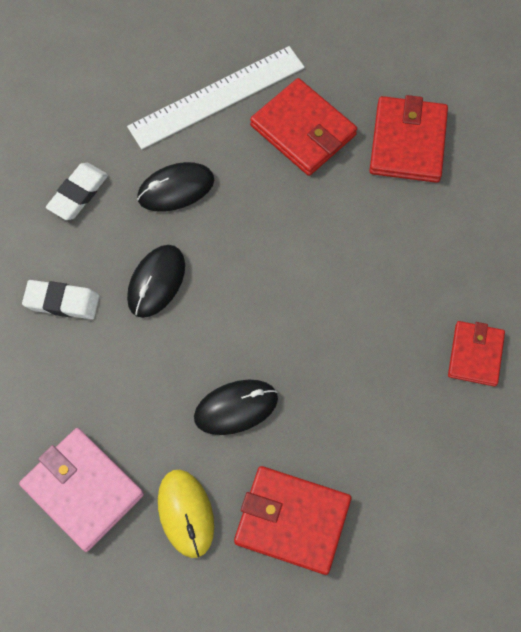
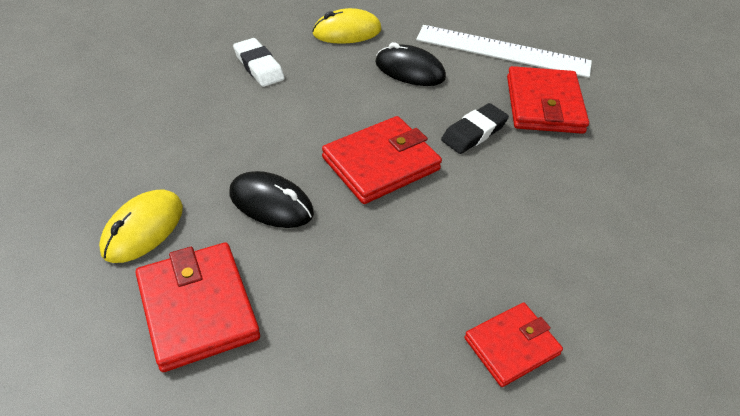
camera: 45 degrees right, 20 degrees down
pink wallet [19,428,144,552] -> none
white eraser [46,163,108,220] -> yellow mouse [312,8,381,44]
black mouse [127,245,185,318] -> none
red wallet [369,95,448,183] -> red wallet moved to [322,116,442,204]
none -> black eraser [441,103,509,154]

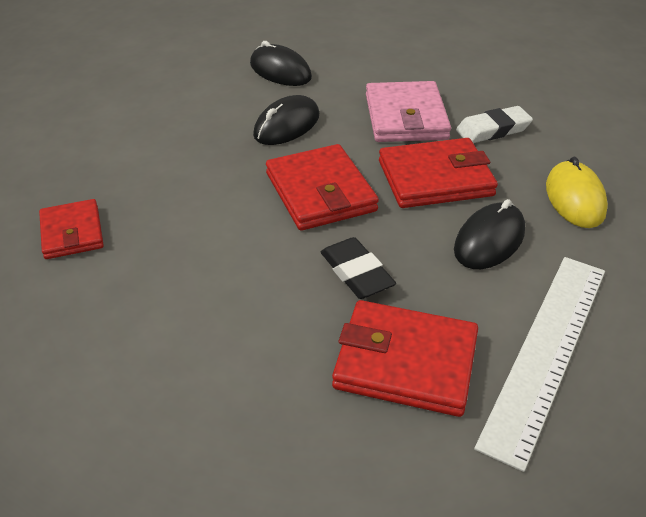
camera: 105 degrees right, 5 degrees down
yellow mouse [99,189,183,263] -> black mouse [250,41,312,86]
red wallet [135,242,260,372] -> red wallet moved to [379,138,498,208]
none -> pink wallet [366,81,451,142]

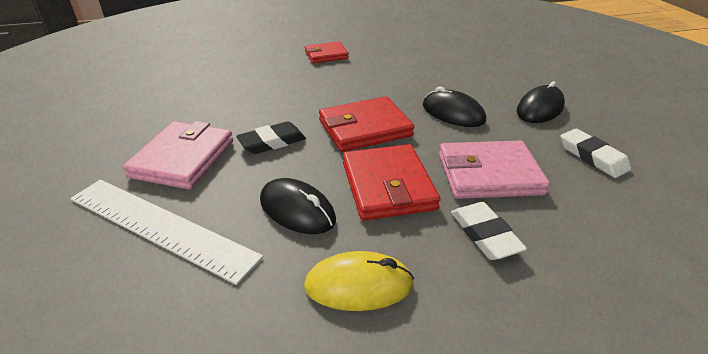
camera: 90 degrees right, 5 degrees down
red wallet [332,300,478,417] -> pink wallet [123,121,233,190]
none -> white eraser [561,129,631,178]

